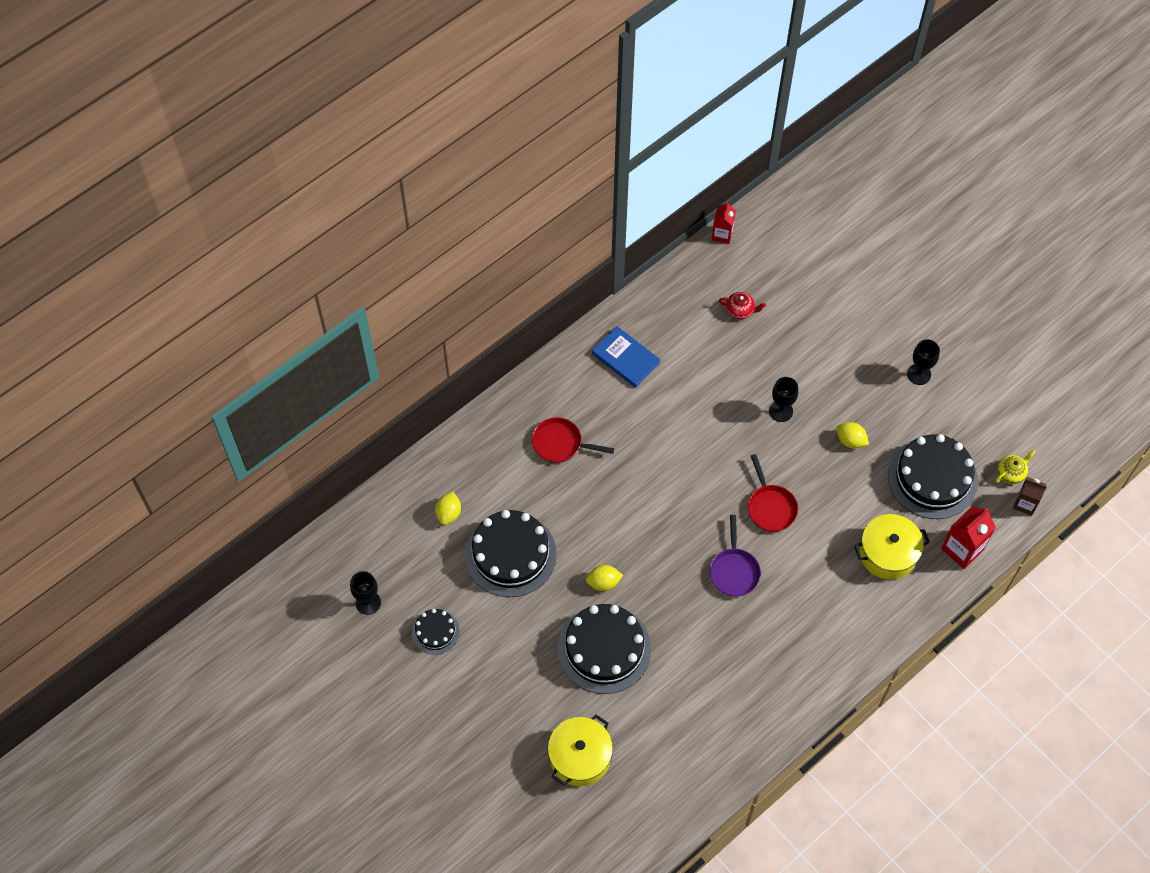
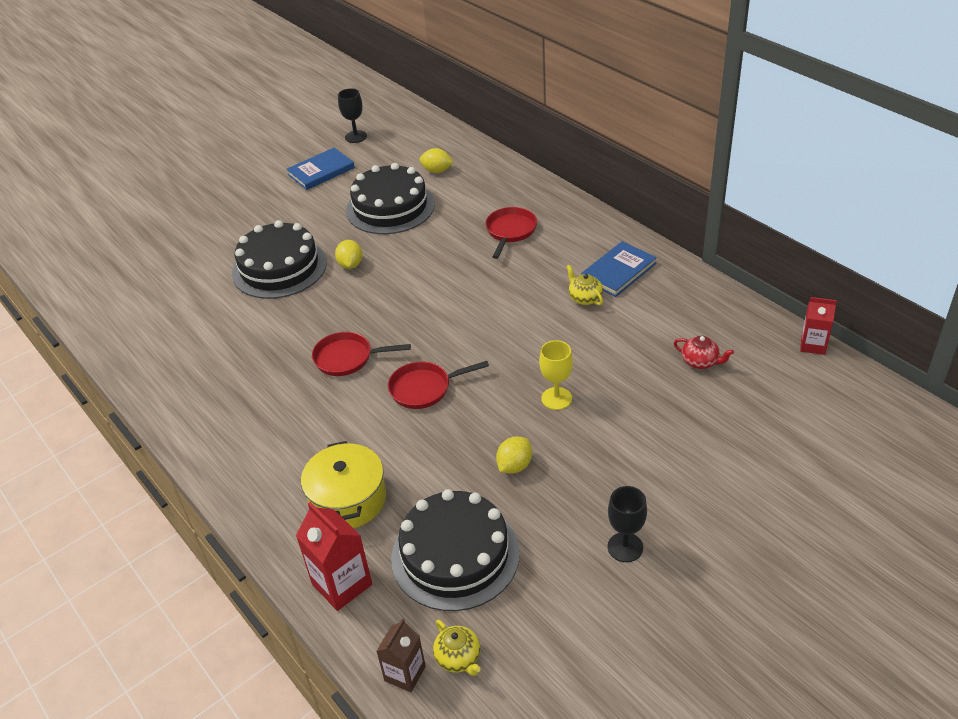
camera: 95 degrees right, 20 degrees down
black cake [412,609,460,655] -> blue book [286,148,355,190]
yellow pot [548,715,613,786] -> none
purple pan [709,515,761,597] -> red pan [312,332,411,376]
red teapot [719,292,766,319] -> red teapot turned 75 degrees counterclockwise [674,336,734,369]
black goblet [769,377,798,422] -> yellow goblet [539,340,573,410]
none -> yellow teapot [566,265,603,305]

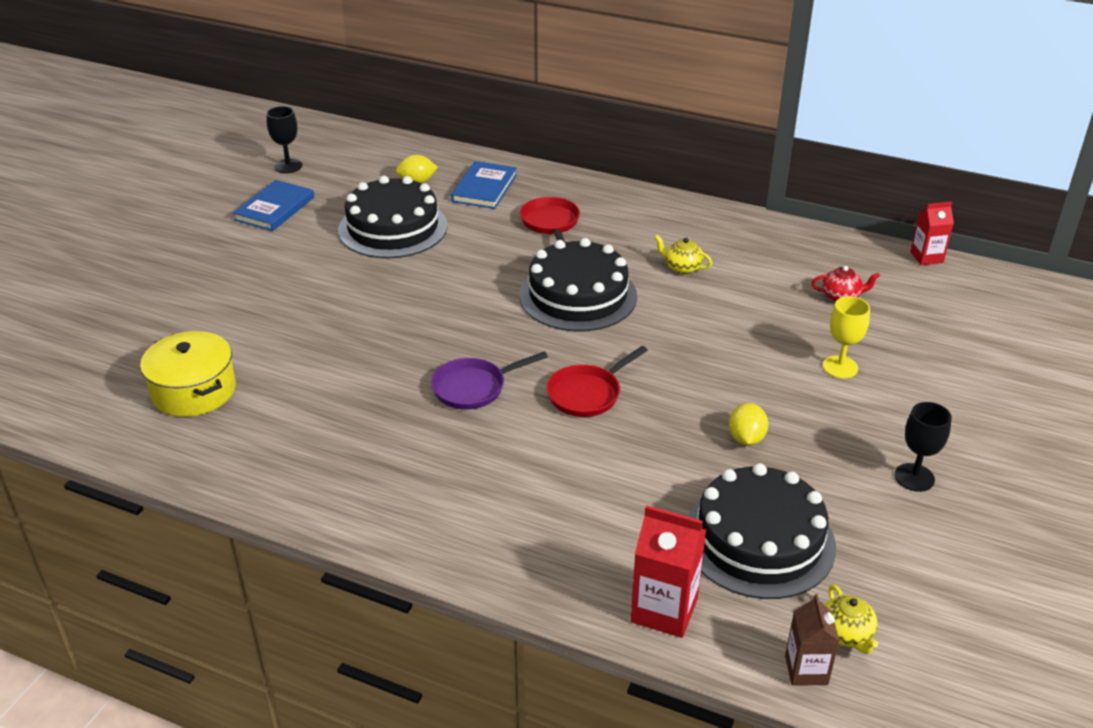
camera: 30 degrees left, 5 degrees down
black cake [232,220,327,299] -> black cake moved to [519,238,637,331]
yellow pot [301,441,386,528] -> yellow pot moved to [140,331,236,417]
red pan [312,332,411,376] -> purple pan [431,351,548,410]
yellow lemon [335,240,363,269] -> none
yellow teapot [433,620,481,676] -> yellow teapot turned 45 degrees clockwise [825,584,878,654]
yellow goblet [539,340,573,410] -> yellow goblet moved to [823,296,870,378]
blue book [581,241,657,297] -> blue book moved to [451,161,517,209]

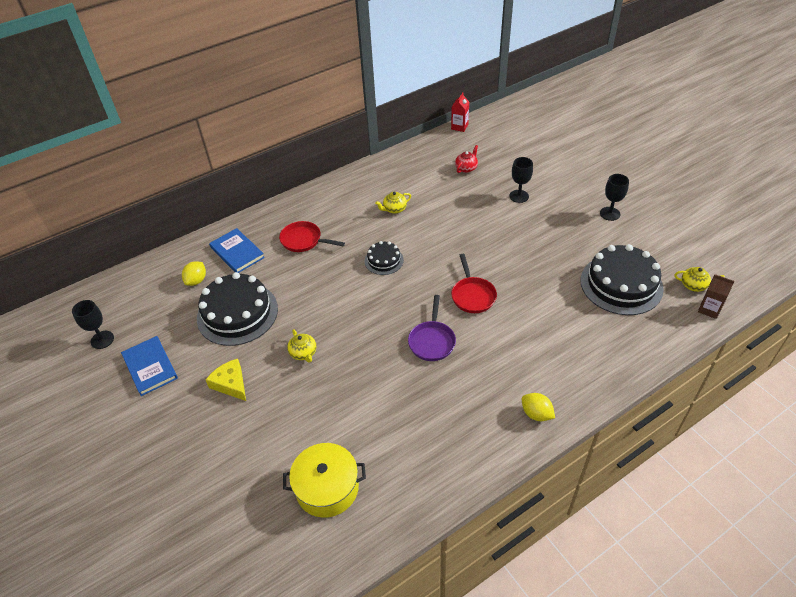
camera: 55 degrees left, 10 degrees up
black cake [519,238,637,331] -> black cake [365,241,404,275], size x0.51
red carton [631,505,706,638] -> none
yellow lemon [729,403,768,446] -> yellow lemon moved to [522,393,555,421]
yellow goblet [823,296,870,378] -> black goblet [509,157,533,203]
none -> yellow cheese [206,359,246,401]
none -> yellow teapot [287,329,316,363]

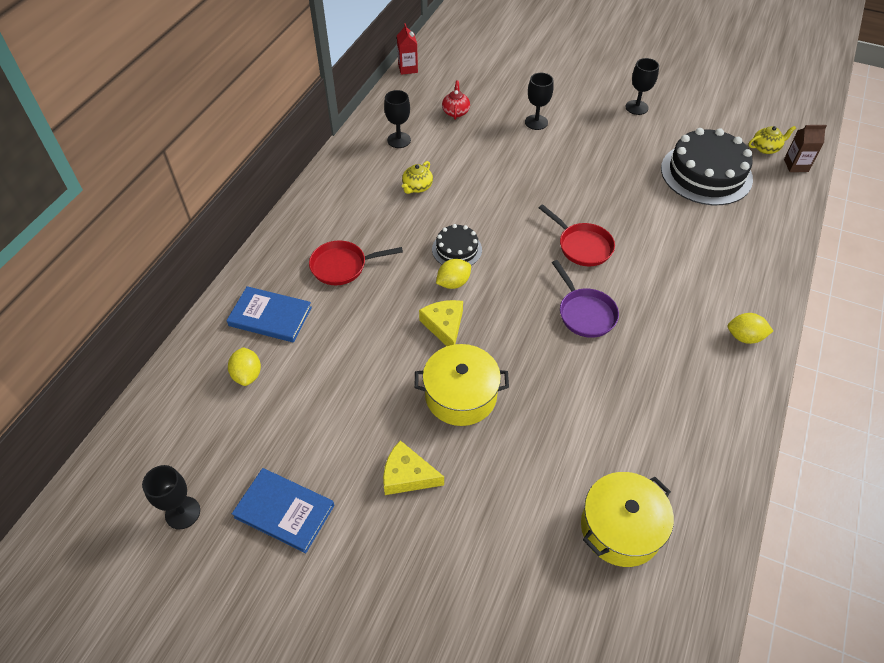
camera: 35 degrees left, 5 degrees up
black cake [197,272,278,346] -> none
yellow teapot [287,329,316,363] -> yellow pot [415,344,509,426]
none -> black goblet [384,90,411,148]
none -> yellow cheese [419,300,463,346]
none -> yellow lemon [436,259,471,289]

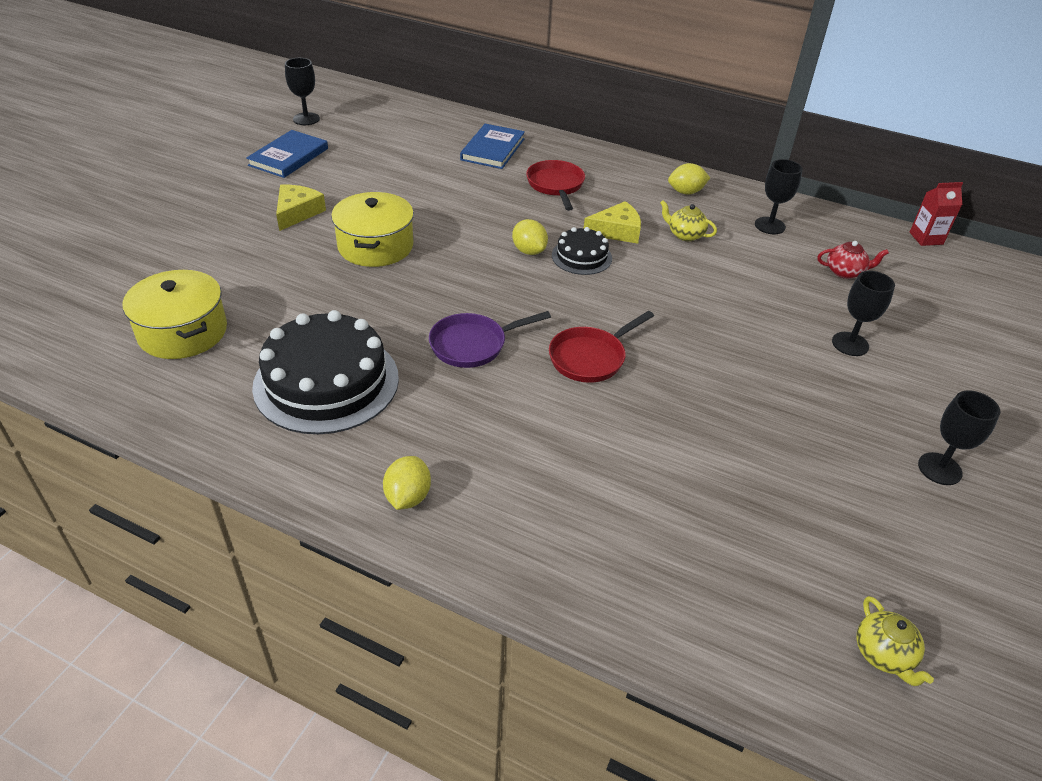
camera: 90 degrees right, 10 degrees down
yellow lemon [228,347,261,386] -> yellow lemon moved to [668,163,710,195]
yellow cheese [419,300,463,346] -> yellow cheese moved to [584,201,641,244]
black cake [661,128,753,205] -> black cake moved to [252,310,399,434]
brown carton [784,125,827,172] -> none

